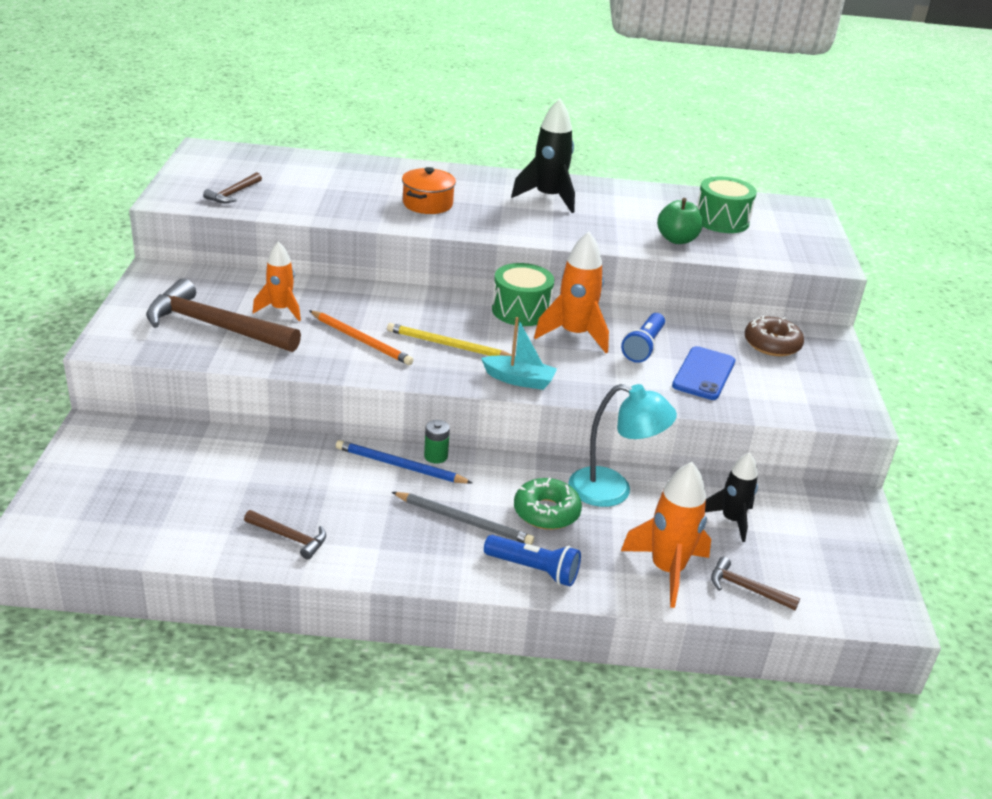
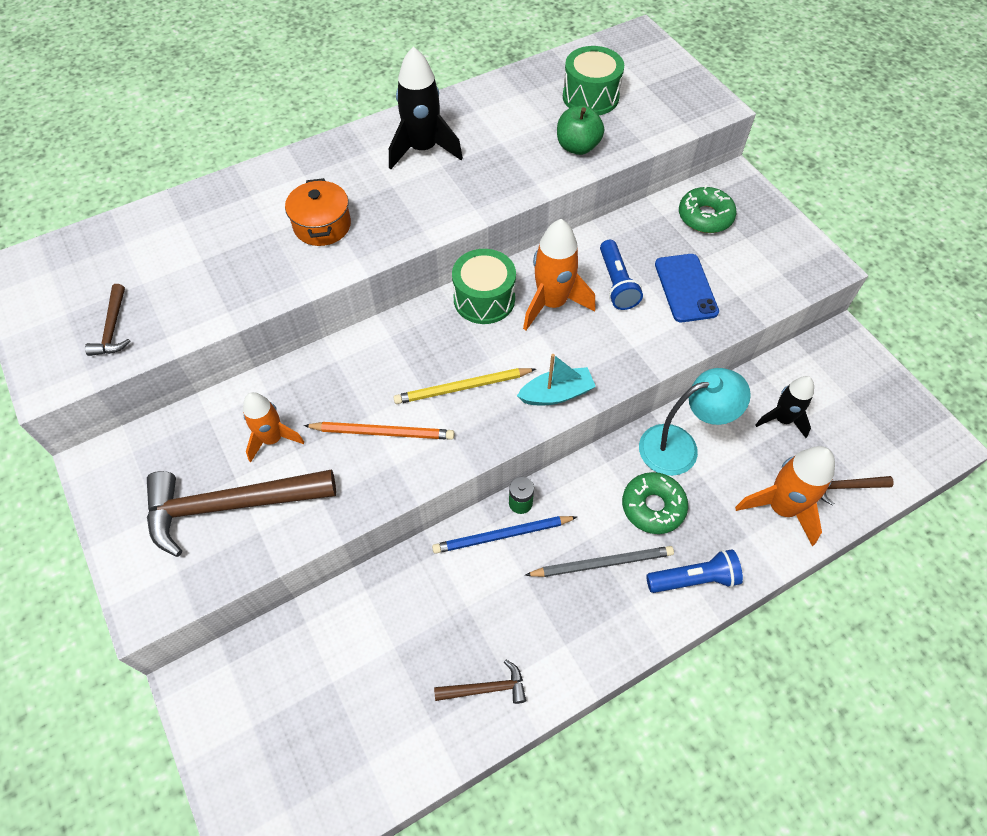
camera: 30 degrees left, 25 degrees up
brown donut [745,315,804,356] -> green donut [679,185,737,233]

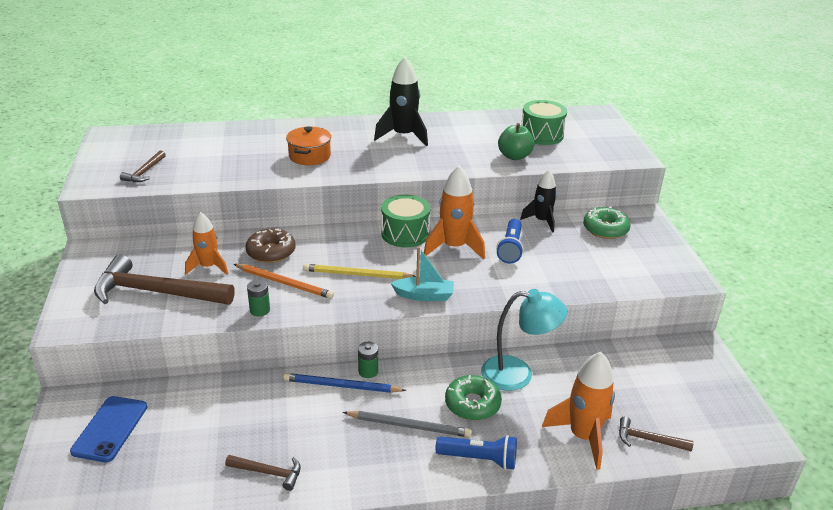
camera: 20 degrees right, 25 degrees down
blue phone [655,254,719,322] -> blue phone moved to [70,396,147,462]
black rocket [756,376,814,438] -> black rocket moved to [520,170,557,233]
none -> brown donut [245,228,296,263]
none -> green battery [247,280,270,316]

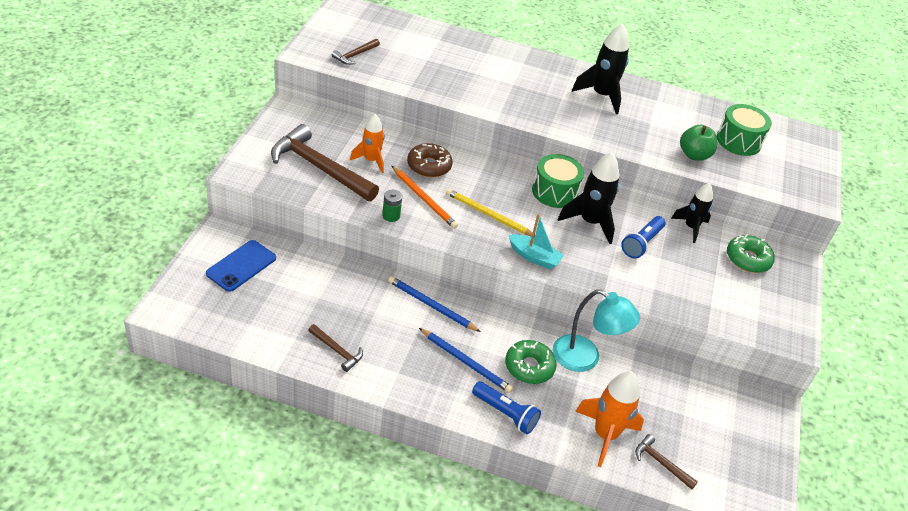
camera: 20 degrees right, 10 degrees up
orange pot [286,126,331,165] -> none
grey pencil [343,411,472,437] -> blue pencil [419,328,513,393]
green battery [358,342,378,378] -> none
orange rocket [424,165,485,259] -> black rocket [558,152,619,244]

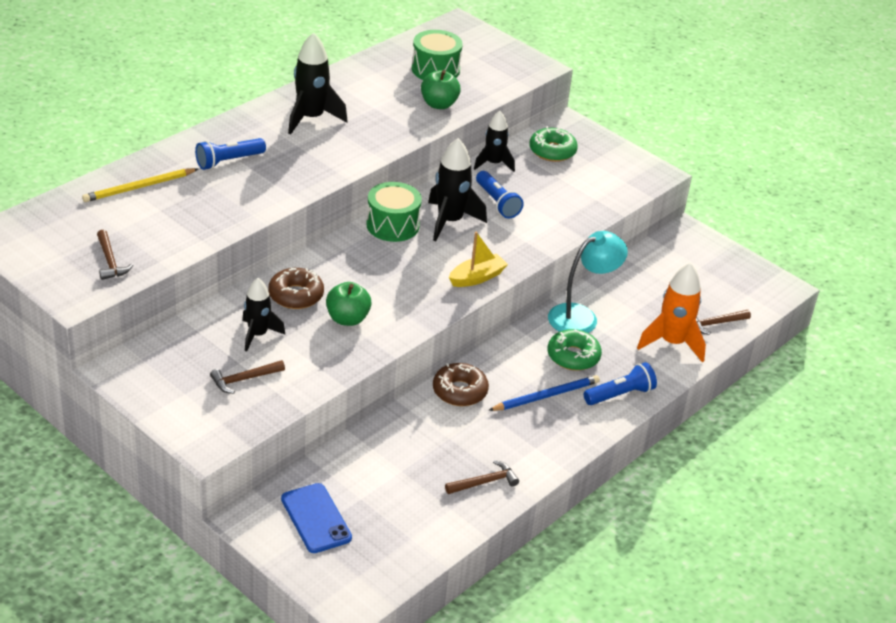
camera: 60 degrees left, 5 degrees down
brown hammer [271,124,379,202] -> brown hammer [210,360,285,394], size x0.47
orange rocket [350,114,384,173] -> black rocket [242,278,286,352]
green battery [382,190,402,222] -> none
blue pencil [388,276,481,332] -> brown donut [433,363,489,406]
orange pencil [392,166,458,229] -> green apple [326,282,372,326]
yellow pencil [446,188,535,237] -> yellow pencil moved to [82,168,198,202]
turquoise boat [509,214,564,270] -> yellow boat [449,231,508,287]
none -> blue flashlight [195,138,266,170]

